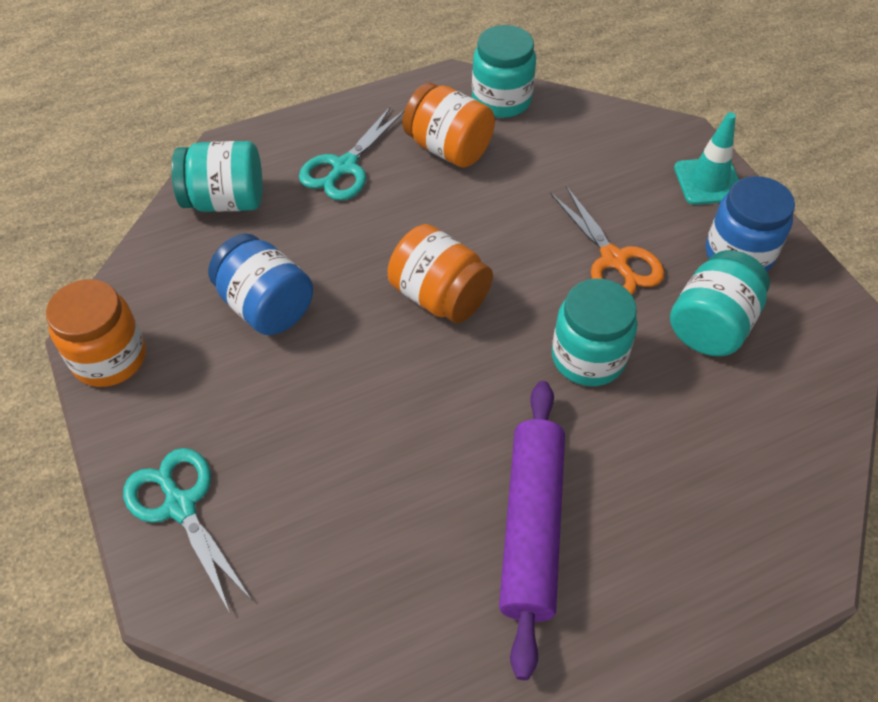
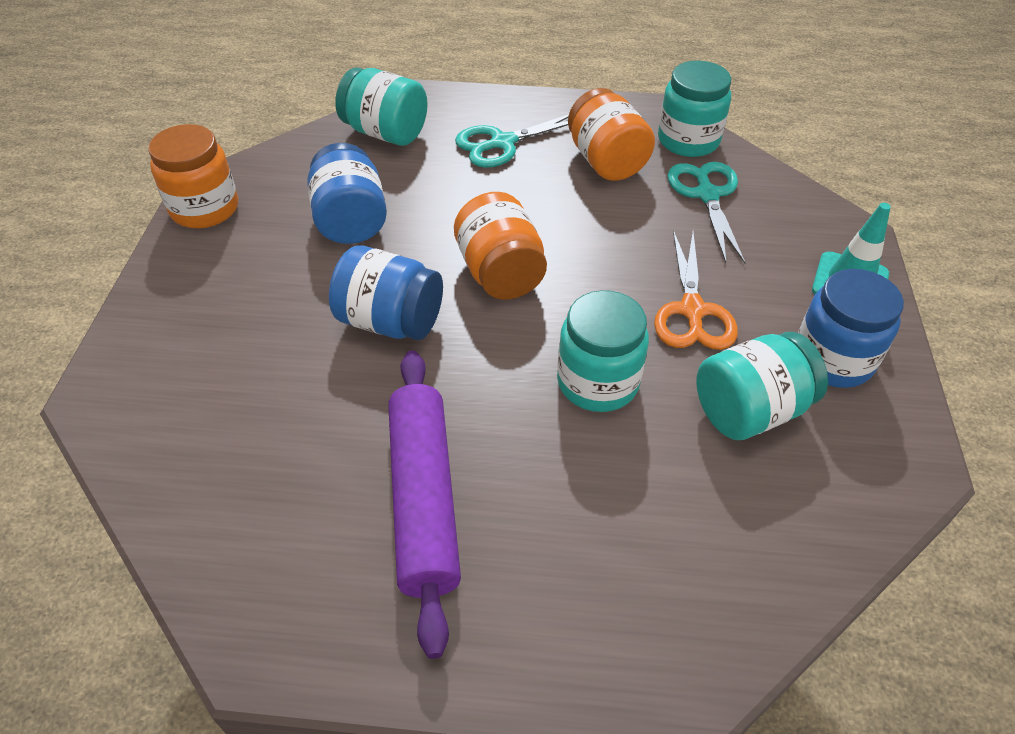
camera: 30 degrees right, 5 degrees down
turquoise scissors [123,448,252,613] -> turquoise scissors moved to [668,162,745,264]
purple rolling pin [499,381,565,680] -> purple rolling pin turned 45 degrees counterclockwise [388,350,461,659]
none -> blue jar [329,245,443,340]

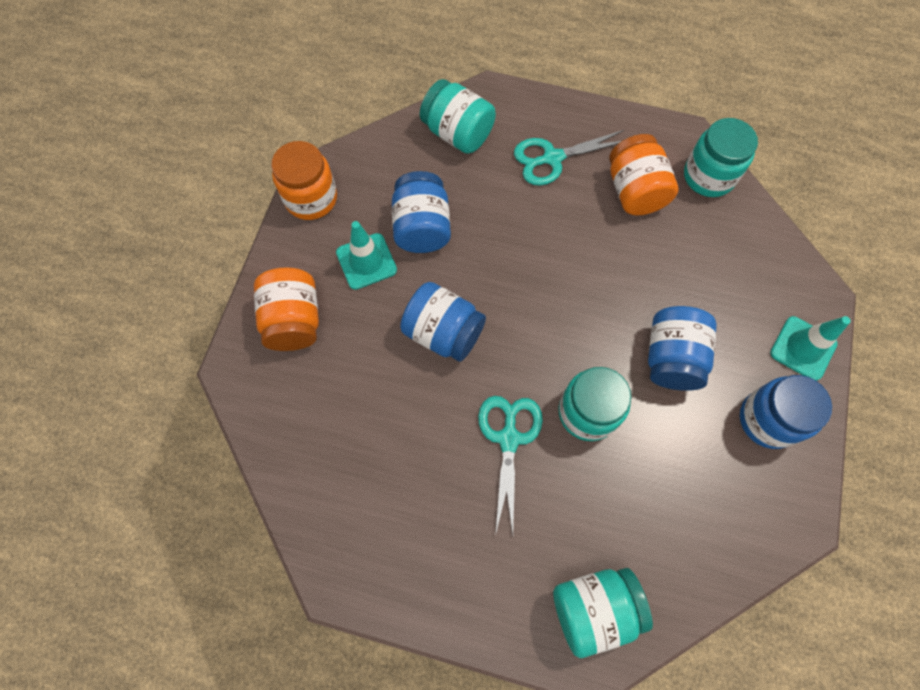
camera: 10 degrees right, 20 degrees up
purple rolling pin [388,350,461,659] -> none
orange jar [454,192,547,300] -> orange jar moved to [254,267,319,351]
orange scissors [654,230,738,350] -> blue jar [648,306,717,391]
turquoise scissors [668,162,745,264] -> turquoise scissors moved to [478,396,543,536]
turquoise jar [696,332,828,440] -> turquoise jar moved to [553,568,653,658]
none -> turquoise traffic cone [336,221,397,290]

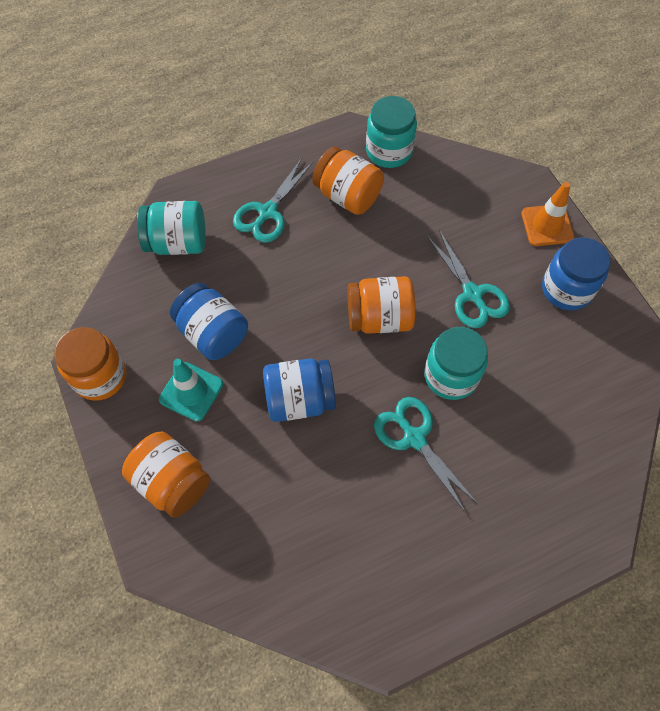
camera: 40 degrees left, 5 degrees down
turquoise jar [553,568,653,658] -> none
blue jar [648,306,717,391] -> turquoise scissors [427,230,510,328]
turquoise traffic cone [770,316,851,381] -> orange traffic cone [521,182,574,246]
none -> orange jar [347,276,416,334]

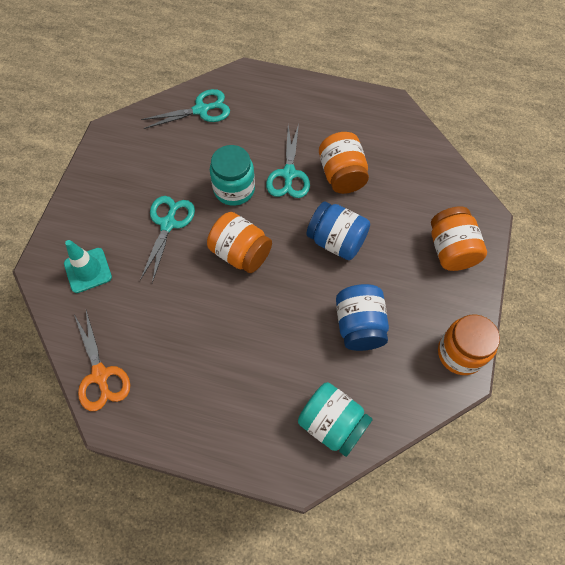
camera: 140 degrees left, 0 degrees up
turquoise traffic cone [159,359,223,422] -> turquoise traffic cone moved to [64,240,112,293]
turquoise scissors [233,158,313,243] -> turquoise scissors moved to [141,89,230,129]
orange jar [312,147,384,215] -> orange jar moved to [319,132,369,194]
turquoise jar [366,96,417,168] -> orange scissors [74,310,130,411]
orange traffic cone [521,182,574,246] -> none
blue jar [542,237,611,310] -> none

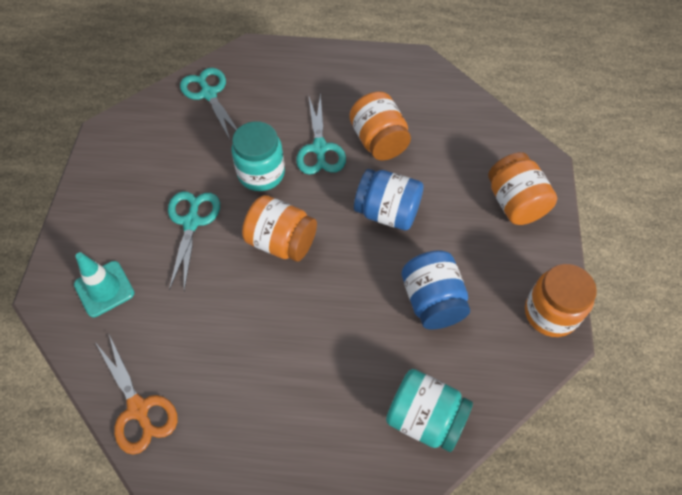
camera: 10 degrees left, 5 degrees down
turquoise scissors [141,89,230,129] -> turquoise scissors turned 90 degrees counterclockwise [180,68,237,140]

